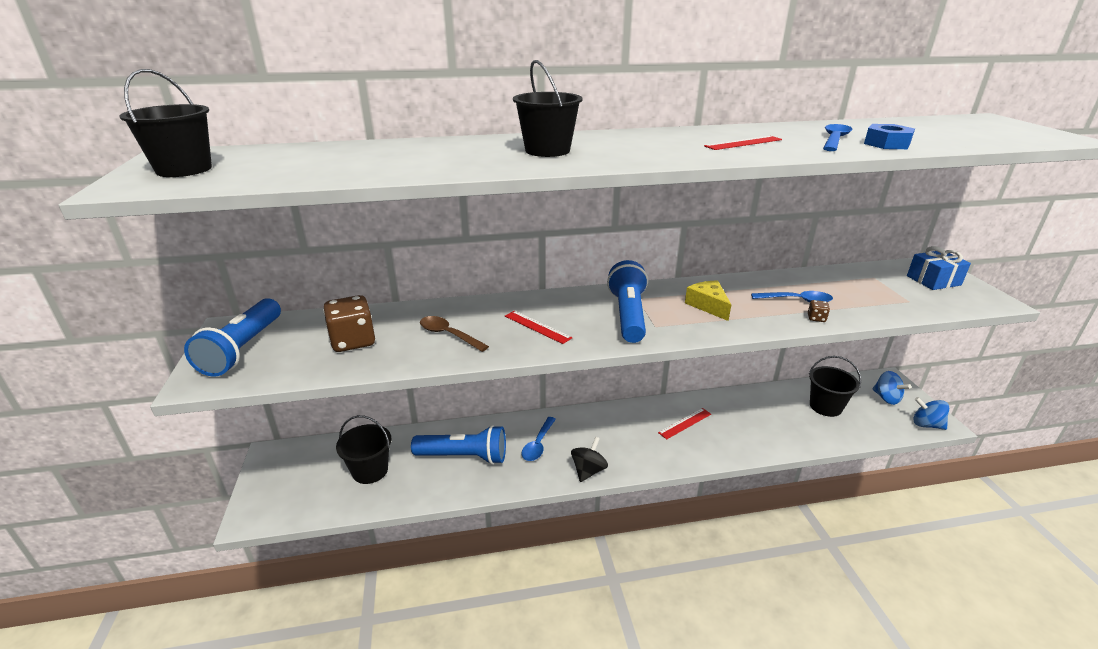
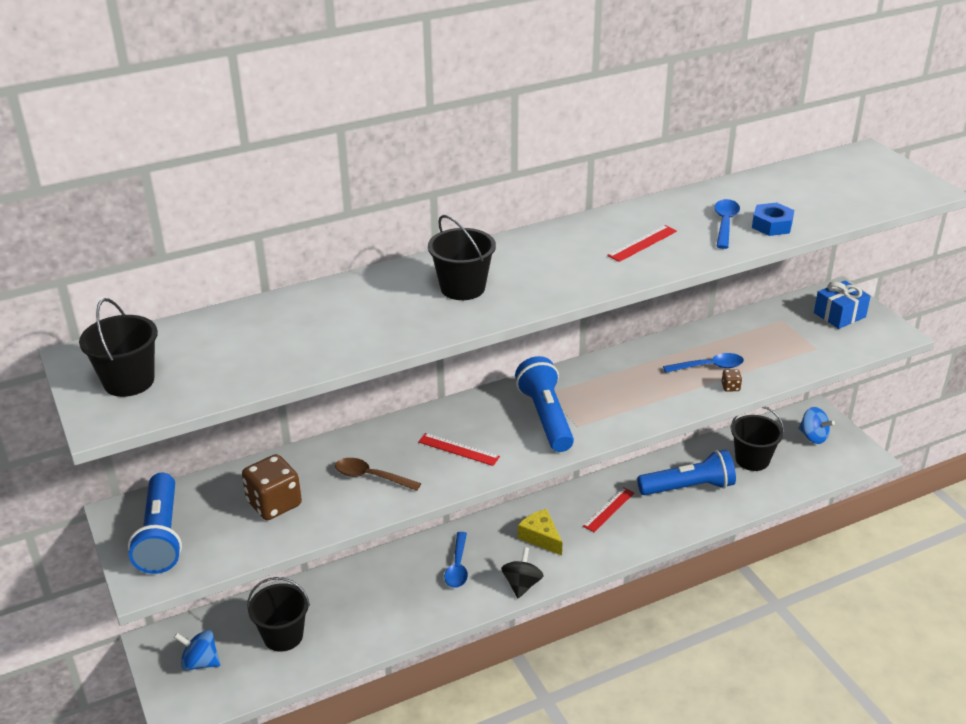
camera: 15 degrees left, 5 degrees up
blue flashlight [411,425,506,465] -> blue flashlight moved to [637,450,736,495]
yellow cheese [685,280,731,321] -> yellow cheese moved to [518,509,562,556]
blue spinning top [913,397,949,430] -> blue spinning top moved to [174,630,220,671]

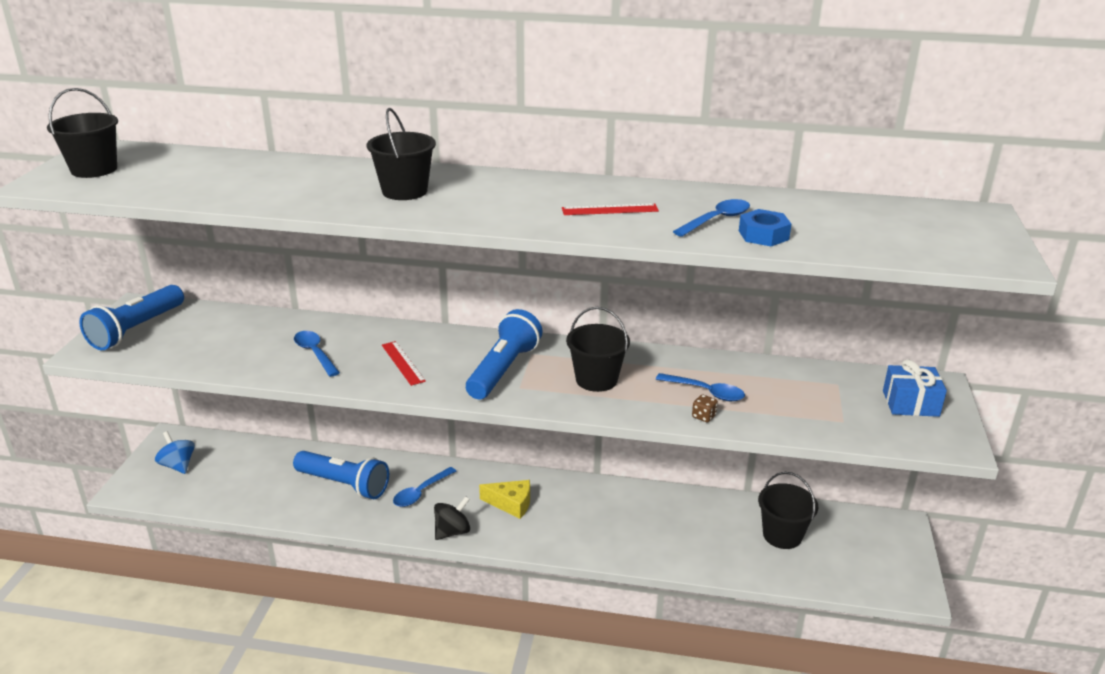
camera: 35 degrees right, 5 degrees down
brown dice [242,454,302,520] -> none
black bucket [247,577,310,652] -> black bucket moved to [566,307,630,392]
brown spoon [335,458,421,491] -> blue spoon [294,331,340,377]
yellow cheese [518,509,562,556] -> yellow cheese turned 105 degrees clockwise [479,480,530,519]
red ruler [583,487,635,532] -> none
blue flashlight [637,450,736,495] -> blue flashlight moved to [293,451,389,499]
blue spinning top [798,407,835,444] -> none

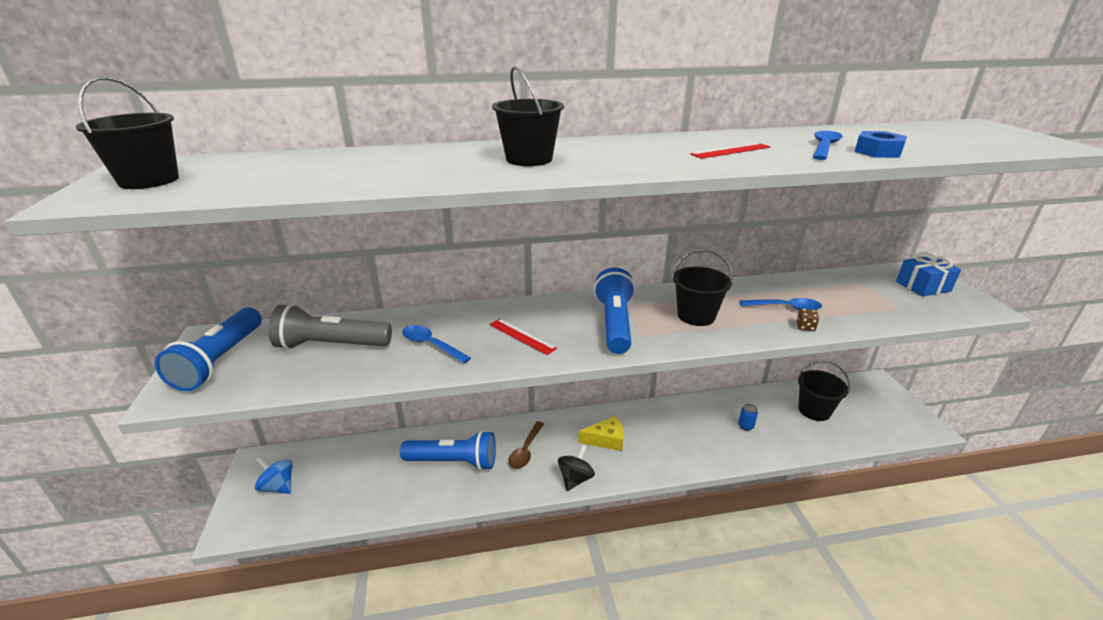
camera: 20 degrees left, 0 degrees up
blue spoon [393,467,456,507] -> brown spoon [508,421,544,469]
none -> grey flashlight [268,304,392,350]
none -> blue can [738,404,758,431]

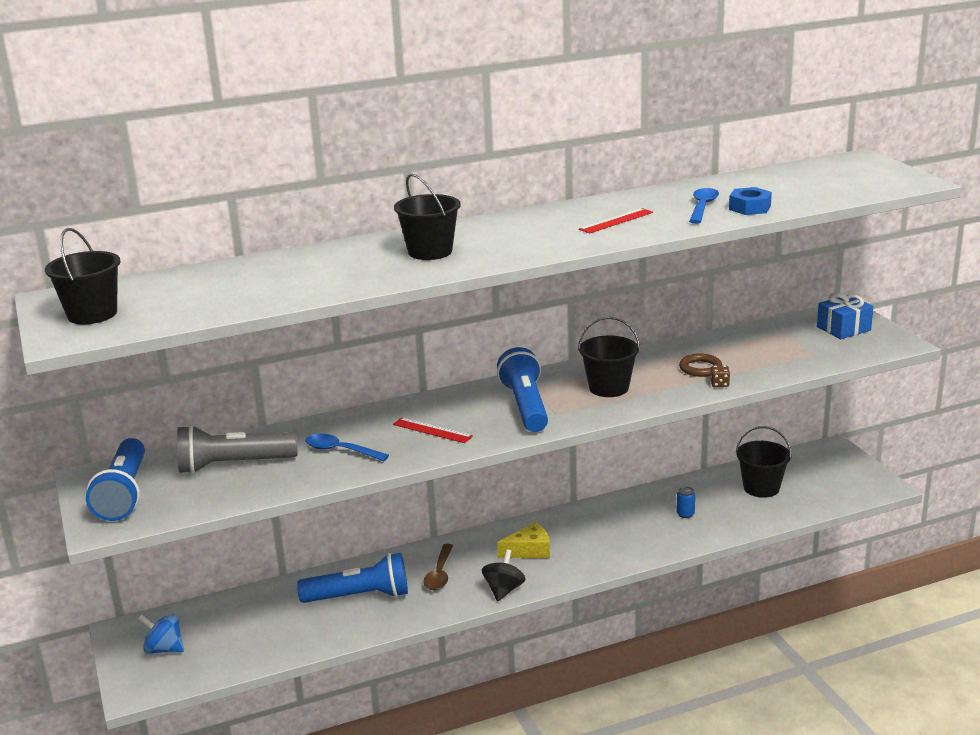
camera: 10 degrees left, 5 degrees down
blue spoon [740,298,822,310] -> brown ring [679,353,722,377]

